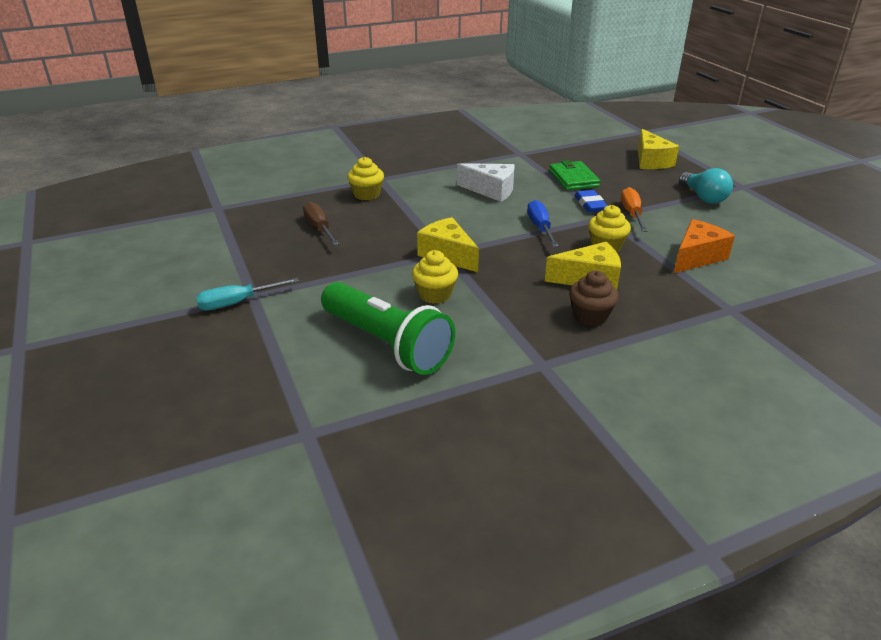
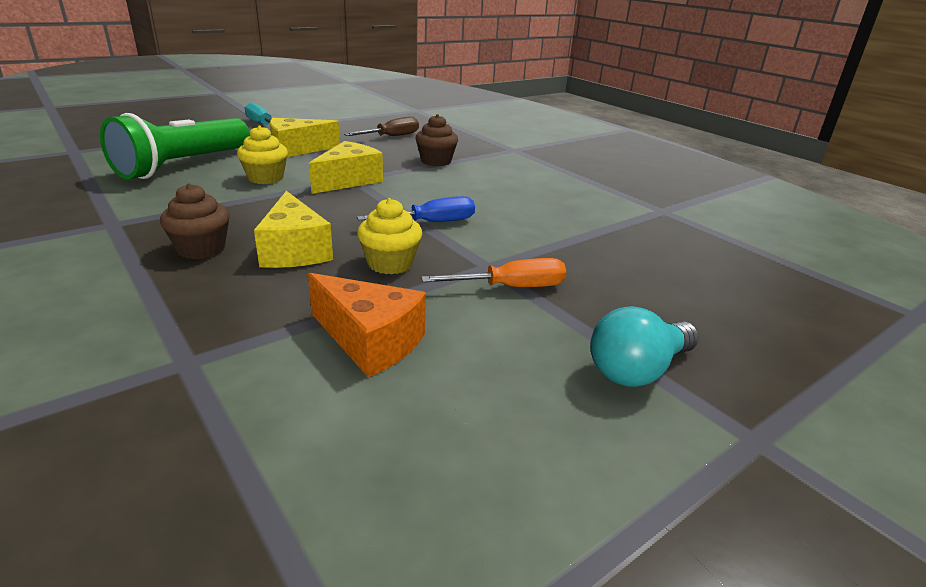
camera: 75 degrees right, 5 degrees down
yellow cupcake [347,157,384,200] -> none
white cheese [457,163,514,202] -> none
green wallet [549,160,600,190] -> none
blue eraser [575,190,608,212] -> none
yellow cheese [638,129,679,169] -> yellow cheese moved to [270,118,340,157]
none -> brown cupcake [415,114,458,166]

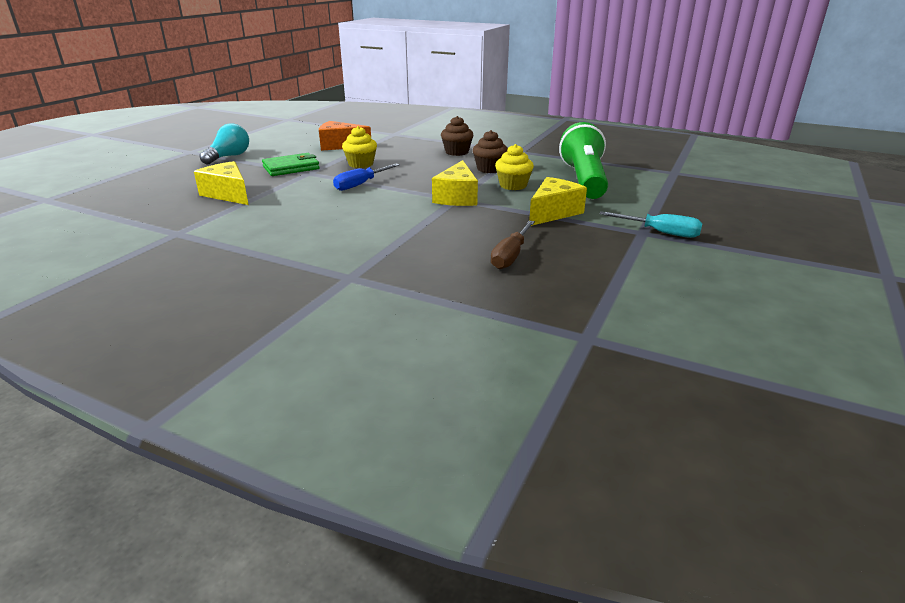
camera: 155 degrees right, 0 degrees up
yellow cheese [254,191,333,268] -> yellow cheese moved to [194,161,249,205]
brown cupcake [415,114,458,166] -> brown cupcake moved to [473,130,508,173]
orange screwdriver [421,258,566,287] -> green wallet [262,153,320,176]

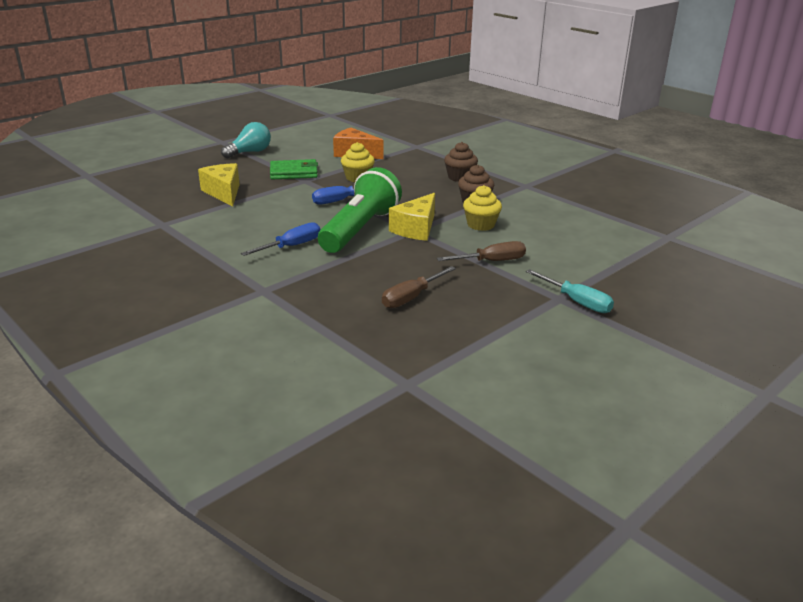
camera: 20 degrees right, 0 degrees up
yellow cheese [529,177,587,226] -> brown screwdriver [437,241,526,261]
green flashlight [559,122,608,199] -> green flashlight moved to [318,167,402,253]
none -> blue screwdriver [241,222,321,256]

